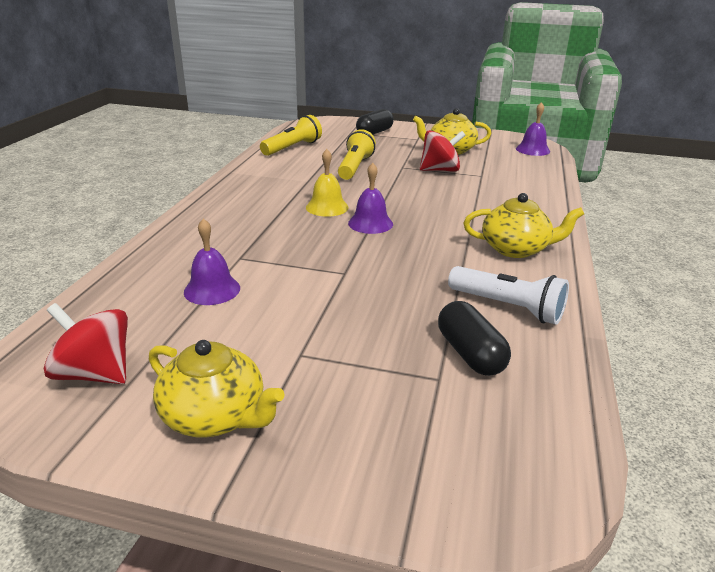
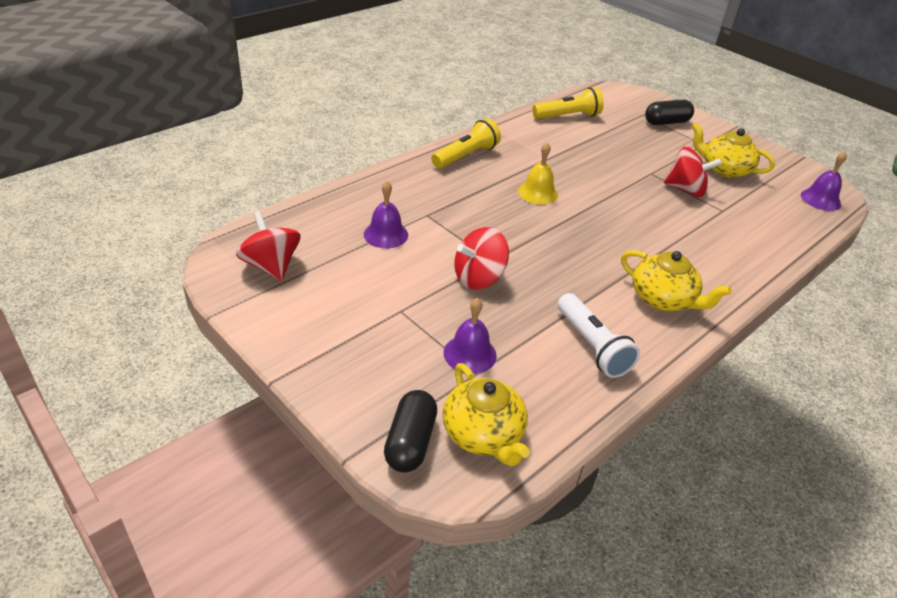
camera: 30 degrees right, 10 degrees up
yellow teapot [149,340,285,437] -> yellow teapot moved to [443,363,530,466]
yellow flashlight [338,129,376,180] -> yellow flashlight moved to [431,118,501,169]
purple bell [348,163,393,234] -> purple bell moved to [444,298,497,374]
black capsule [438,301,511,376] -> black capsule moved to [384,390,437,473]
none -> red spinning top [454,227,509,290]

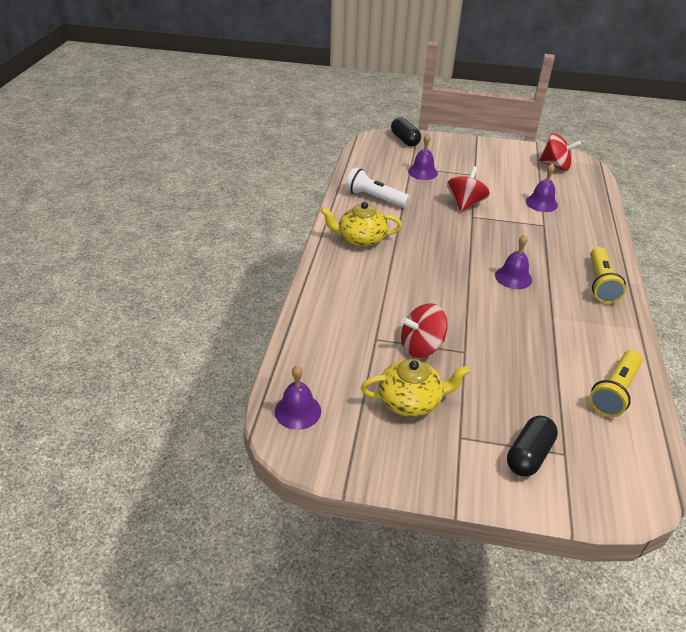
camera: 145 degrees right, 0 degrees up
yellow teapot [443,363,530,466] -> none
yellow bell [518,143,558,205] -> purple bell [495,234,532,289]

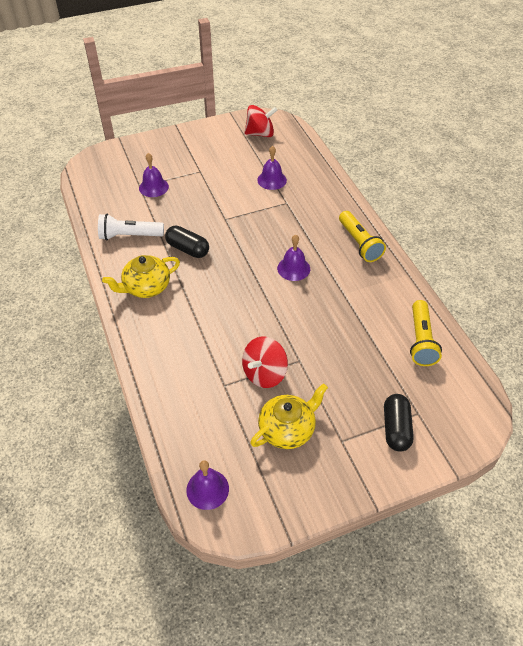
camera: 30 degrees left, 10 degrees up
black capsule [391,117,421,146] -> black capsule moved to [165,226,209,258]
red spinning top [447,166,490,212] -> none

